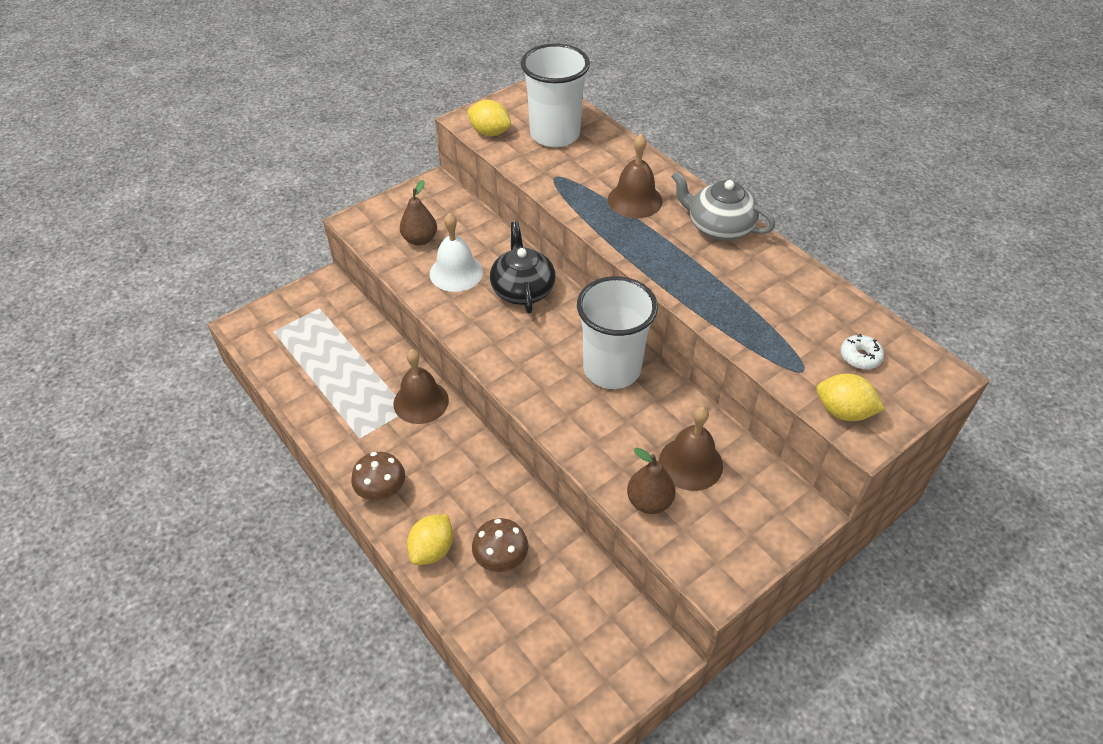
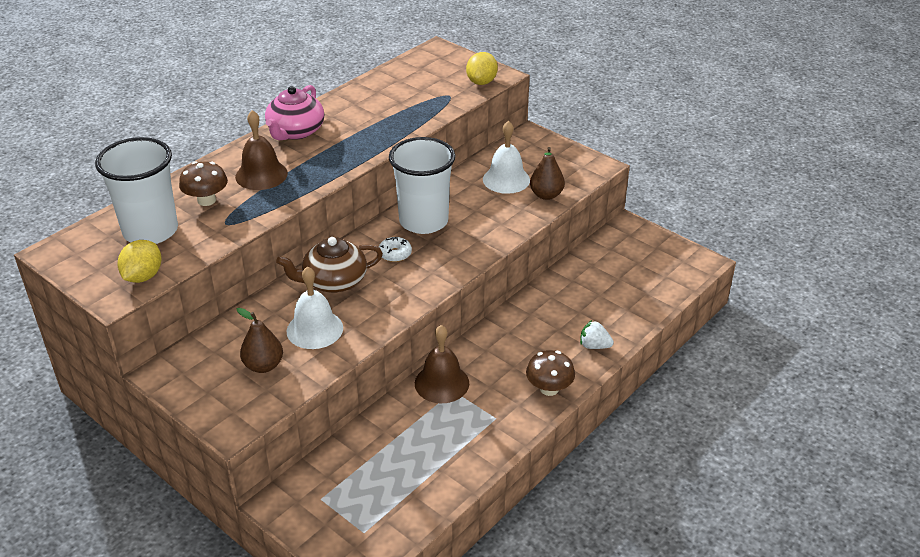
camera: 100 degrees left, 10 degrees down
yellow lemon [407,514,453,565] -> white strawberry [580,320,614,349]
brown mushroom [472,518,528,572] -> brown mushroom moved to [179,161,228,206]
black teapot [490,221,556,314] -> brown teapot [276,237,383,293]
brown bell [659,407,723,491] -> white bell [483,121,530,194]
grey teapot [671,171,775,240] -> pink teapot [265,85,324,140]
white donut [841,334,884,370] -> white donut moved to [379,237,412,262]

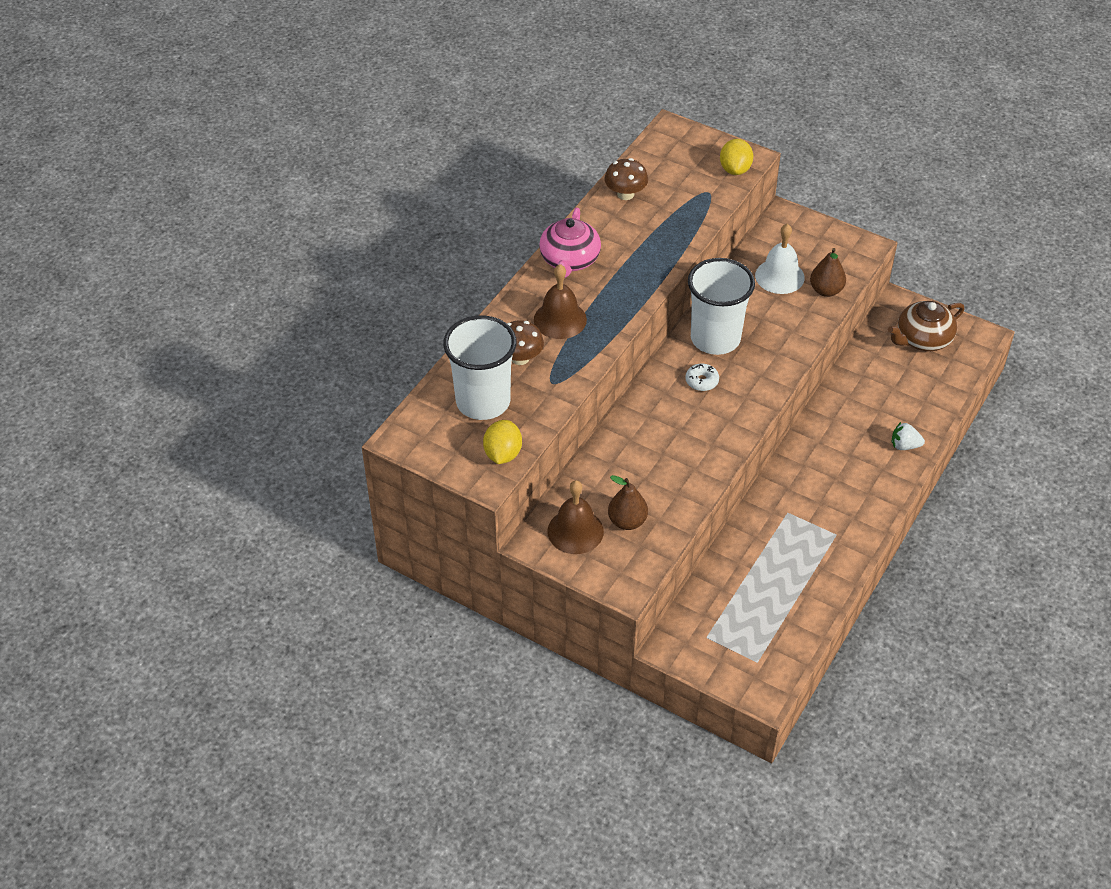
camera: 10 degrees left, 10 degrees up
brown teapot [276,237,383,293] -> brown teapot moved to [888,301,964,351]
white bell [287,266,343,349] -> none
brown bell [415,325,469,403] -> brown bell moved to [547,480,604,554]
brown mushroom [526,350,575,396] -> brown mushroom moved to [604,158,648,200]

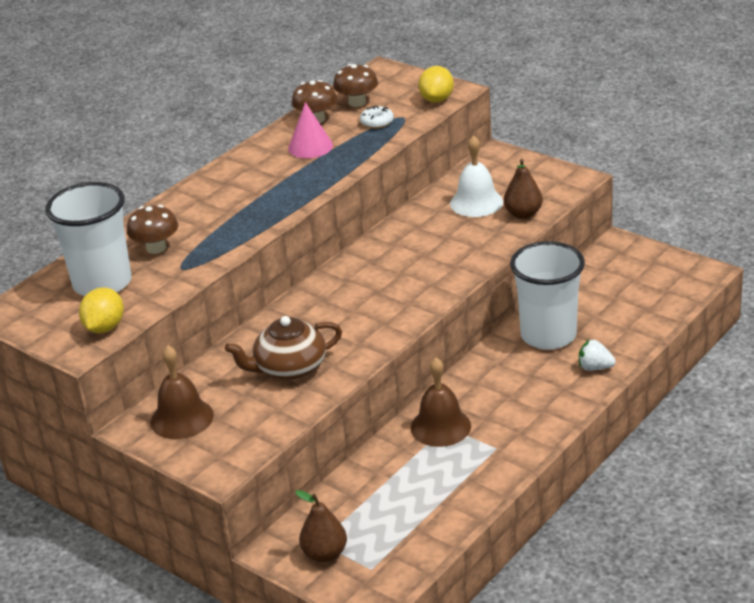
camera: 10 degrees right, 15 degrees down
brown bell [534,264,587,339] -> brown bell moved to [411,358,471,447]
pink teapot [539,208,601,278] -> none
brown pear [608,475,648,530] -> brown pear moved to [295,490,347,562]
white donut [685,364,719,391] -> white donut moved to [360,106,394,129]
white cup [688,258,755,355] -> white cup moved to [510,241,585,350]
brown teapot [888,301,964,351] -> brown teapot moved to [225,316,342,380]
none -> pink cone [288,102,333,158]
none -> brown mushroom [333,64,378,107]

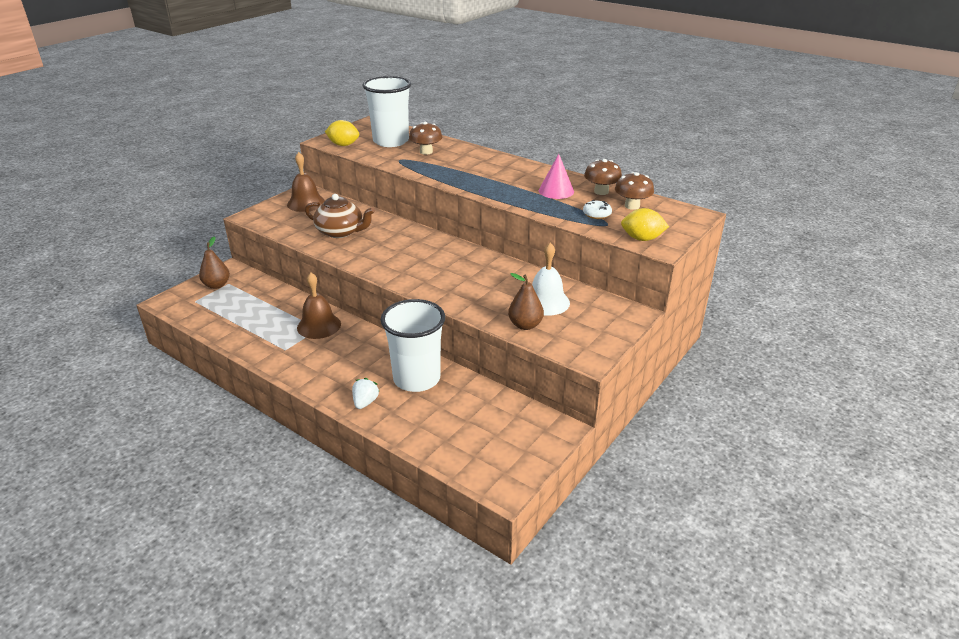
camera: 85 degrees right, 0 degrees up
brown teapot [225,316,342,380] -> brown teapot turned 135 degrees clockwise [305,194,375,238]

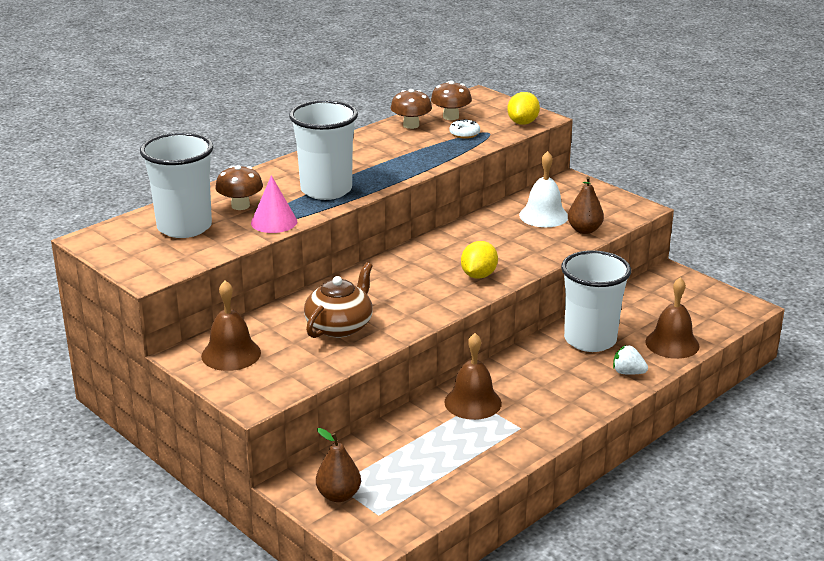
camera: 80 degrees left, 5 degrees down
yellow lemon [325,120,359,146] -> yellow lemon moved to [461,241,498,279]
pink cone [539,154,574,199] -> pink cone moved to [251,175,297,233]
none -> white cup [289,100,358,200]
none -> brown bell [645,277,699,359]

